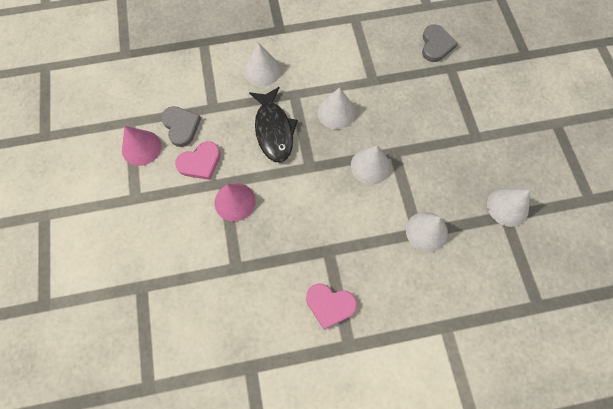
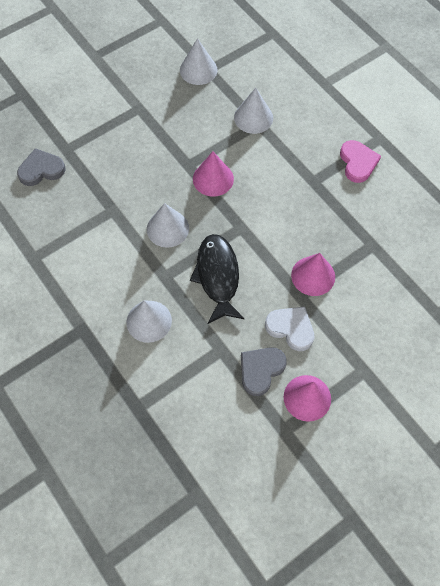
camera: 115 degrees left, 5 degrees down
pink heart [175,141,221,180] -> white heart [265,307,314,351]
black fish [249,87,298,163] -> black fish turned 60 degrees counterclockwise [190,234,245,324]
white cone [351,145,391,185] -> pink cone [193,151,234,196]

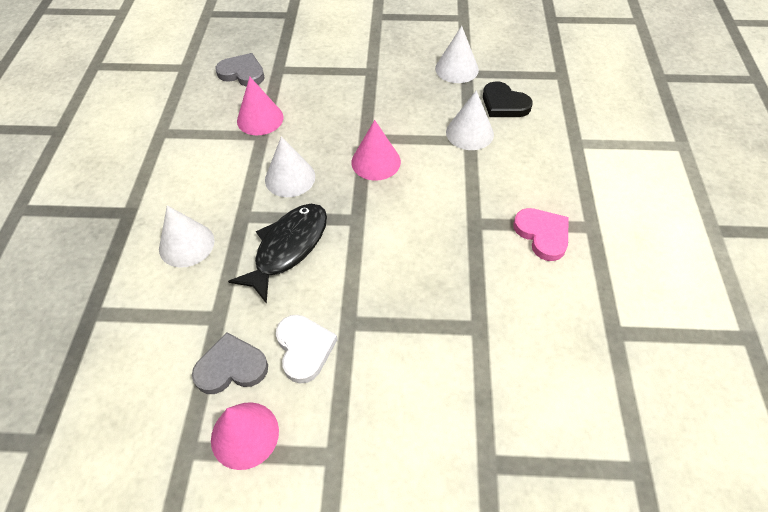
camera: 40 degrees right, 10 degrees down
pink cone [291,253,335,296] -> pink cone moved to [237,76,284,135]
pink heart [340,140,381,183] -> pink heart turned 60 degrees counterclockwise [513,208,569,261]
none -> black heart [483,81,532,117]

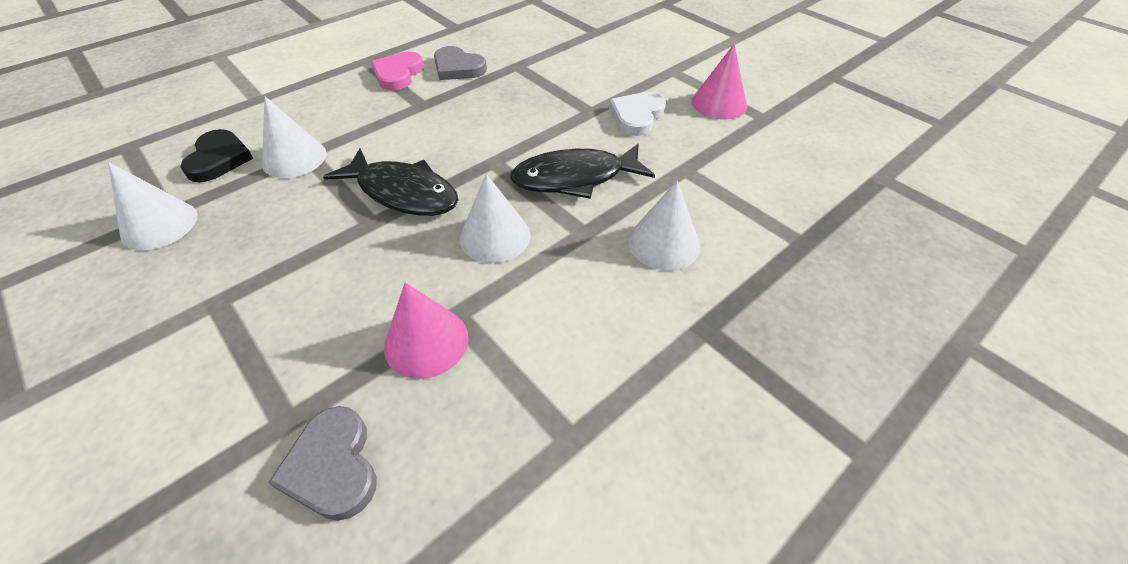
camera: 135 degrees left, 5 degrees down
grey heart [192,332,268,394] -> grey heart moved to [434,46,487,80]
pink cone [351,120,401,180] -> black fish [323,148,458,216]

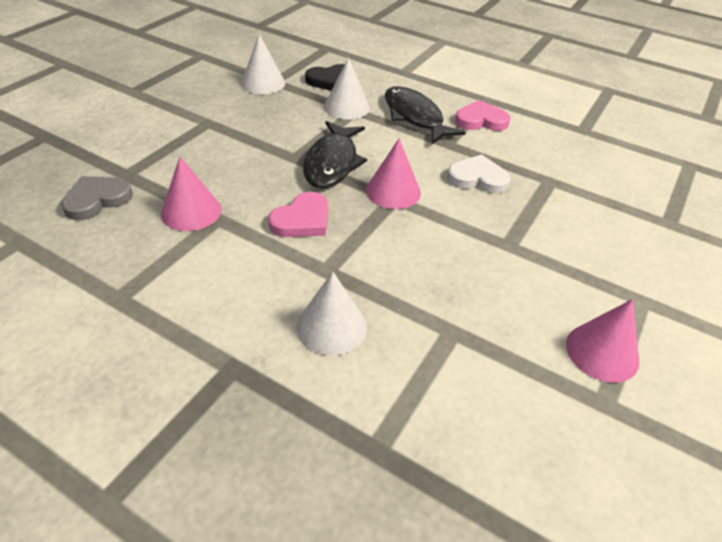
camera: 70 degrees right, 5 degrees down
grey heart [434,46,487,80] -> none
white cone [460,174,531,263] -> pink heart [268,192,328,237]
black fish [510,144,655,199] -> black fish moved to [385,86,466,144]
white heart [609,92,666,136] -> white heart moved to [447,154,511,193]
none -> pink cone [366,139,421,209]

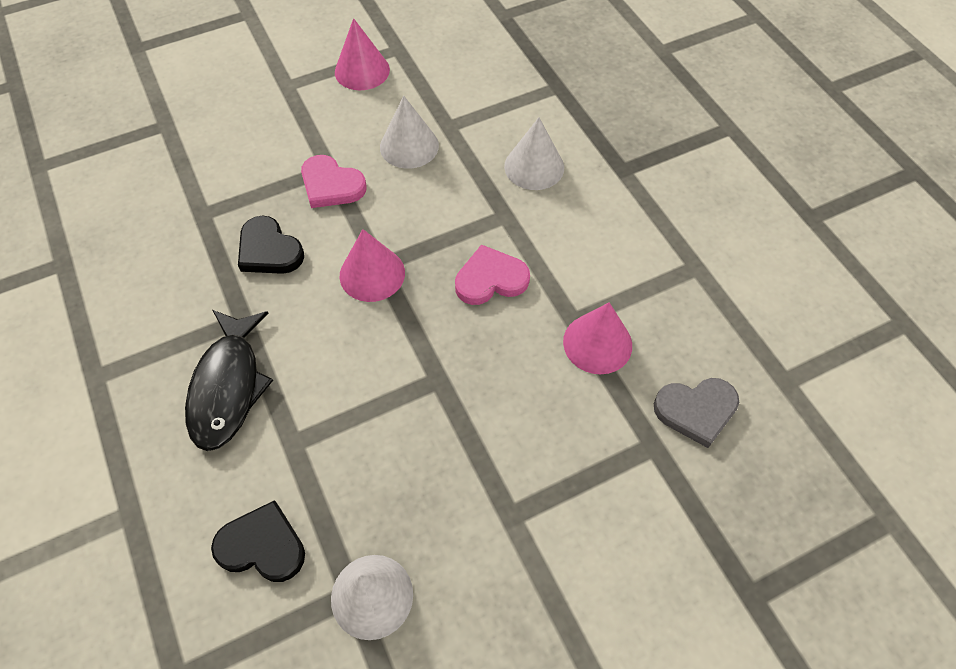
camera: 145 degrees left, 15 degrees up
black fish [303,121,367,188] -> none
white cone [324,58,370,120] -> white cone moved to [380,96,439,169]
white heart [447,154,511,193] -> black heart [238,215,304,274]
pink heart [455,100,510,131] -> pink heart moved to [301,155,367,208]

